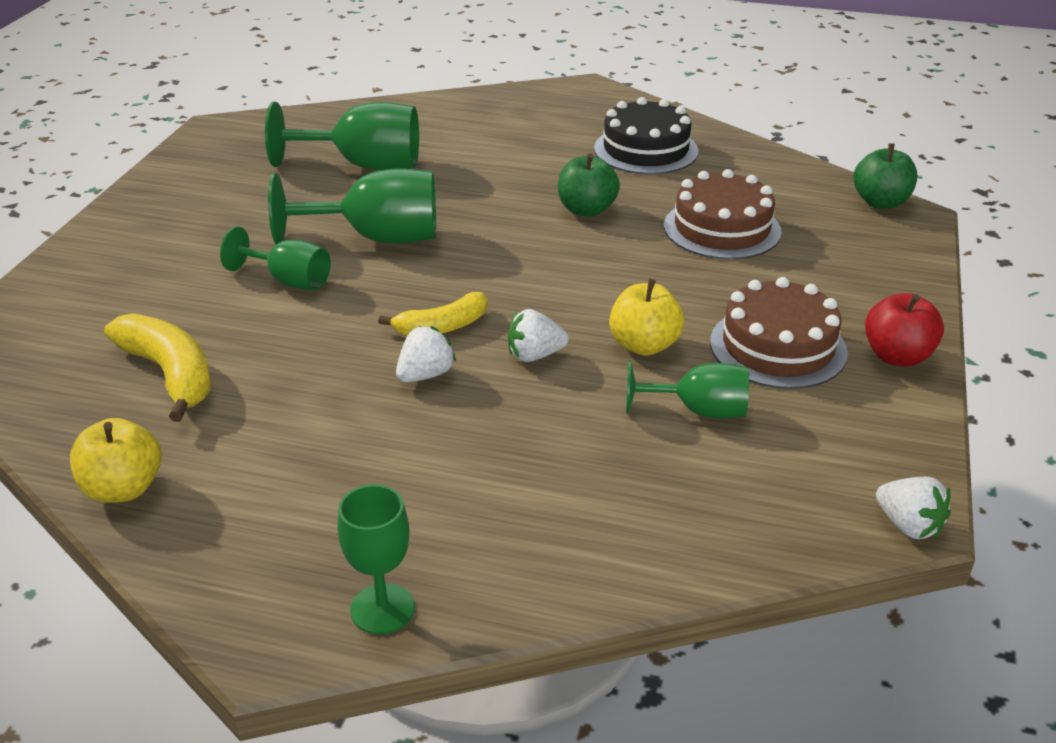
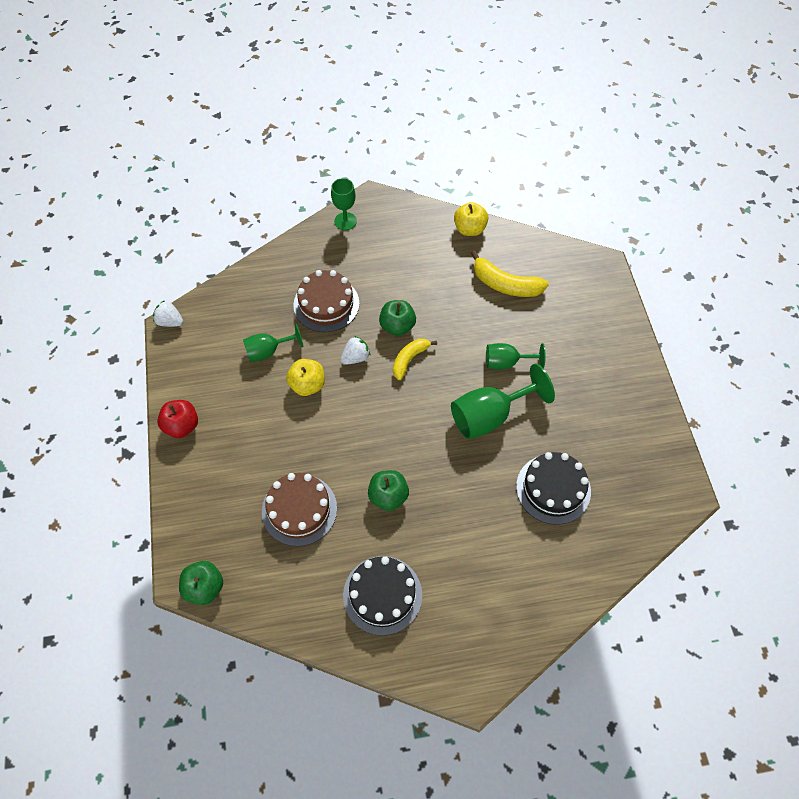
camera: 155 degrees right, 25 degrees up
green goblet [265,102,419,170] -> black cake [516,452,591,525]
white strawberry [396,326,456,382] -> green apple [379,300,416,336]
brown cake [710,277,848,389] -> brown cake moved to [293,270,359,332]

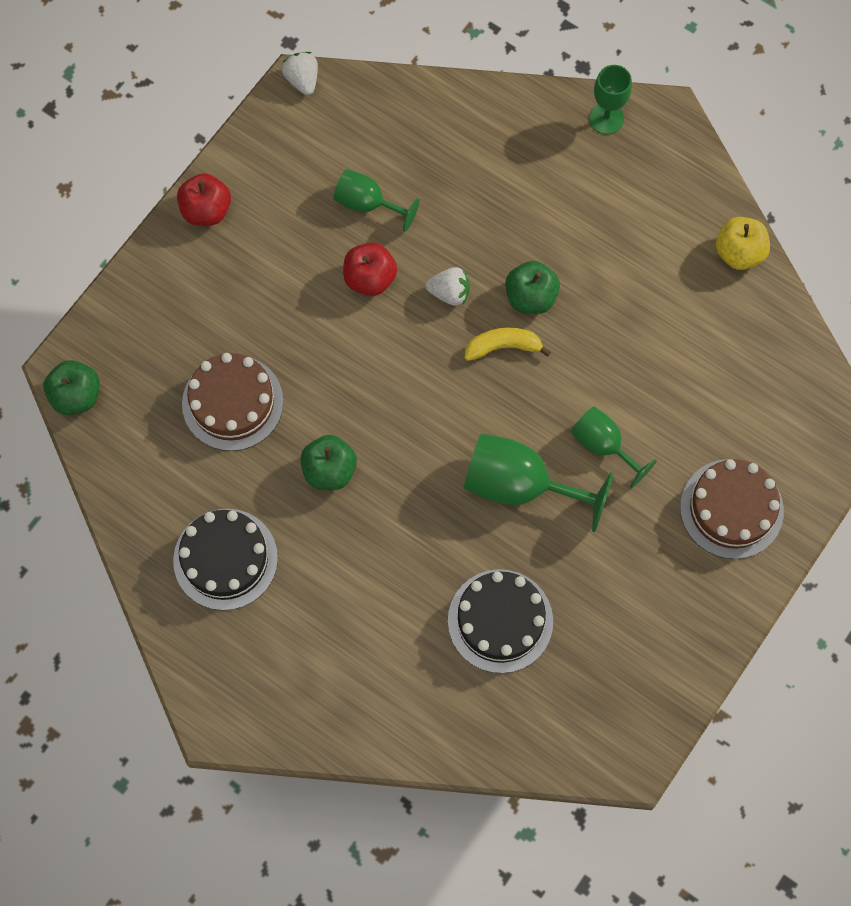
camera: 45 degrees right, 10 degrees up
yellow apple [286,359,325,396] -> red apple [343,242,397,296]
brown cake [293,270,359,332] -> brown cake moved to [680,459,784,559]
yellow banana [471,251,549,297] -> none

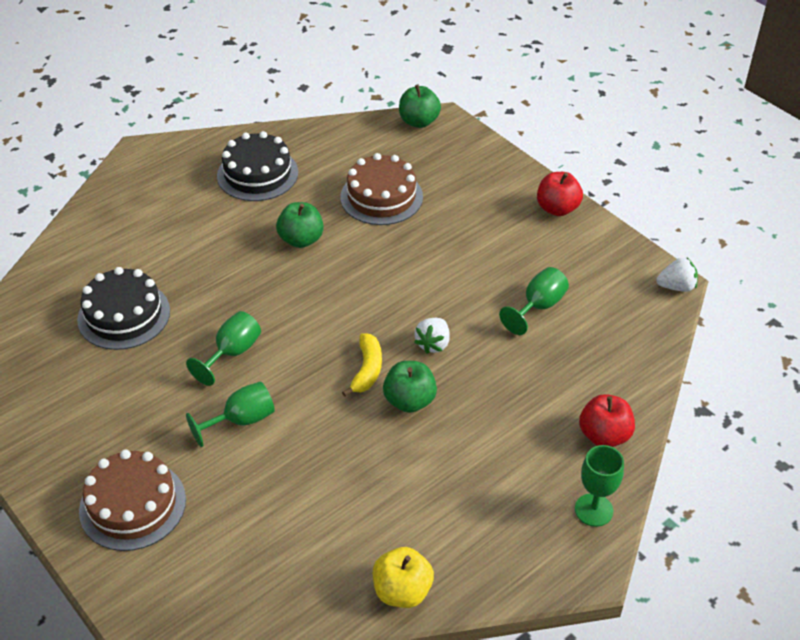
camera: 105 degrees right, 25 degrees down
red apple [343,242,397,296] -> red apple moved to [579,394,635,447]
green goblet [464,433,614,532] -> green goblet [186,311,261,386], size x0.61

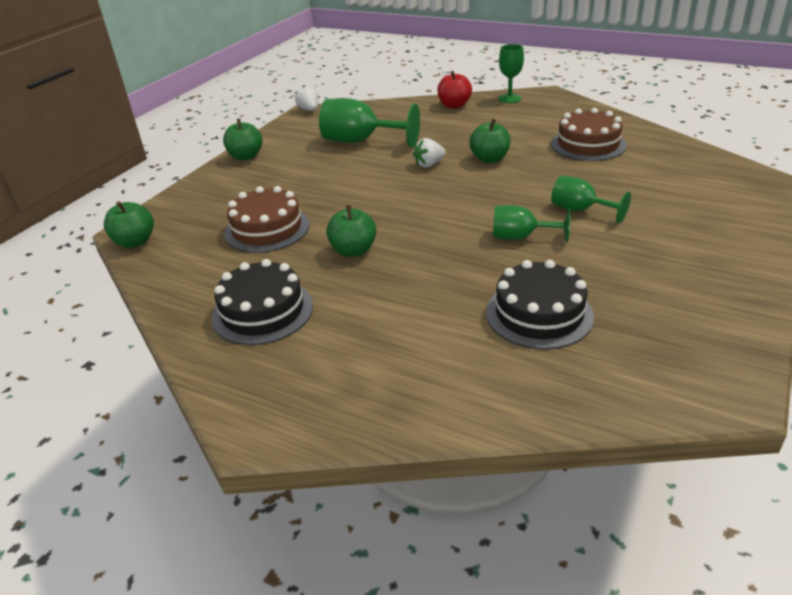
camera: 110 degrees left, 10 degrees down
brown cake [79,450,186,551] -> brown cake moved to [551,108,627,161]
yellow banana [342,333,382,396] -> none
yellow apple [373,547,434,608] -> none
white strawberry [414,318,450,354] -> white strawberry turned 150 degrees clockwise [413,138,446,168]
green goblet [499,267,569,335] -> green goblet [319,98,420,148], size x1.64
red apple [537,172,583,216] -> green apple [223,119,263,161]

